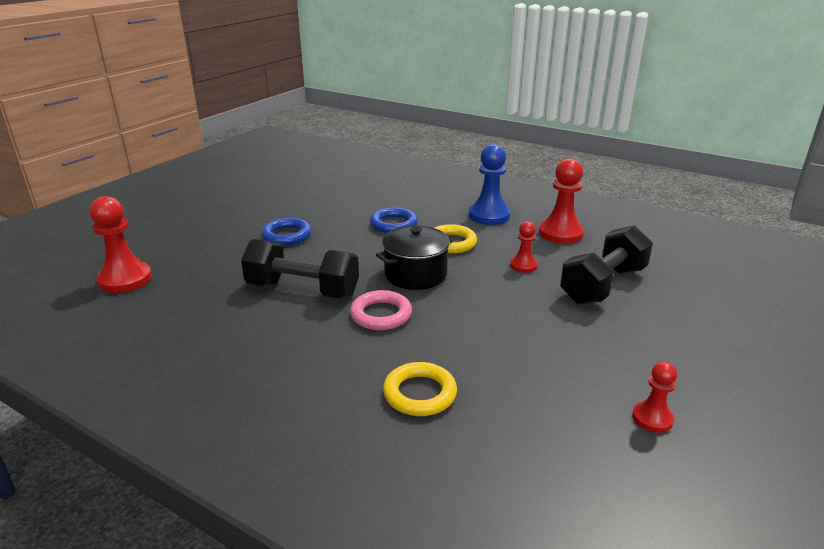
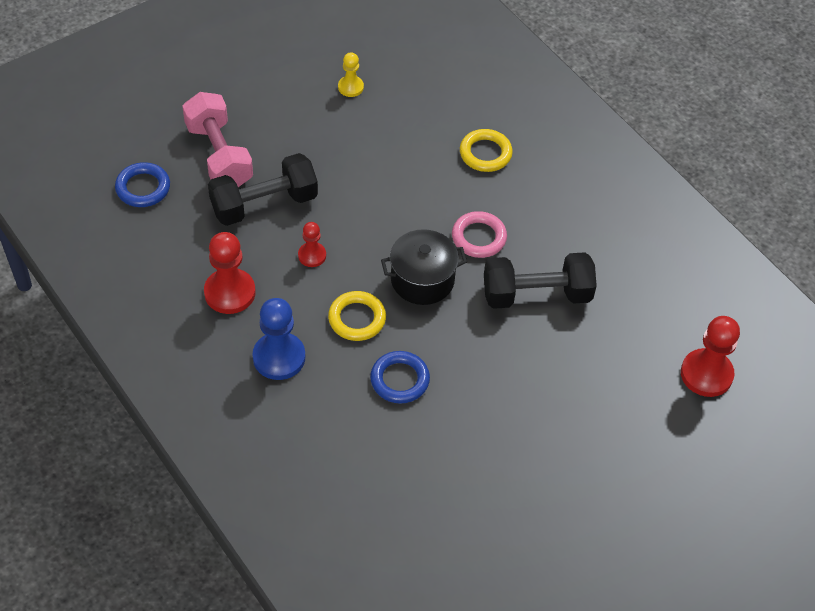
camera: 160 degrees left, 25 degrees up
black dumbbell [241,239,359,299] -> black dumbbell turned 45 degrees counterclockwise [484,252,597,309]
blue ring [261,218,312,246] -> blue ring moved to [115,162,170,207]
red pawn [632,361,677,433] -> yellow pawn [338,52,364,97]
none -> pink dumbbell [182,92,253,187]

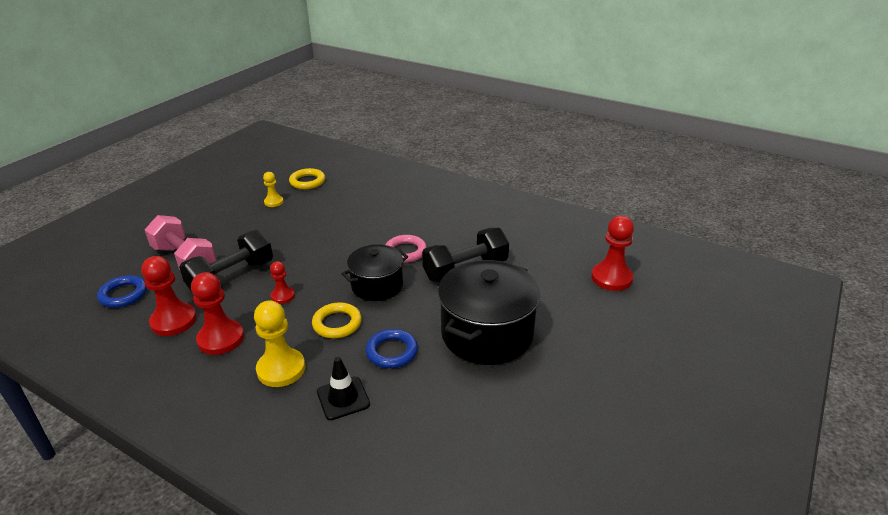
camera: 20 degrees left, 20 degrees down
blue pawn [253,298,305,380] -> yellow pawn [254,300,305,387]
yellow ring [460,129,513,172] -> yellow ring moved to [289,168,325,189]
none -> red pawn [141,256,196,336]
none -> black traffic cone [317,357,370,420]
none -> black pot [438,260,540,365]

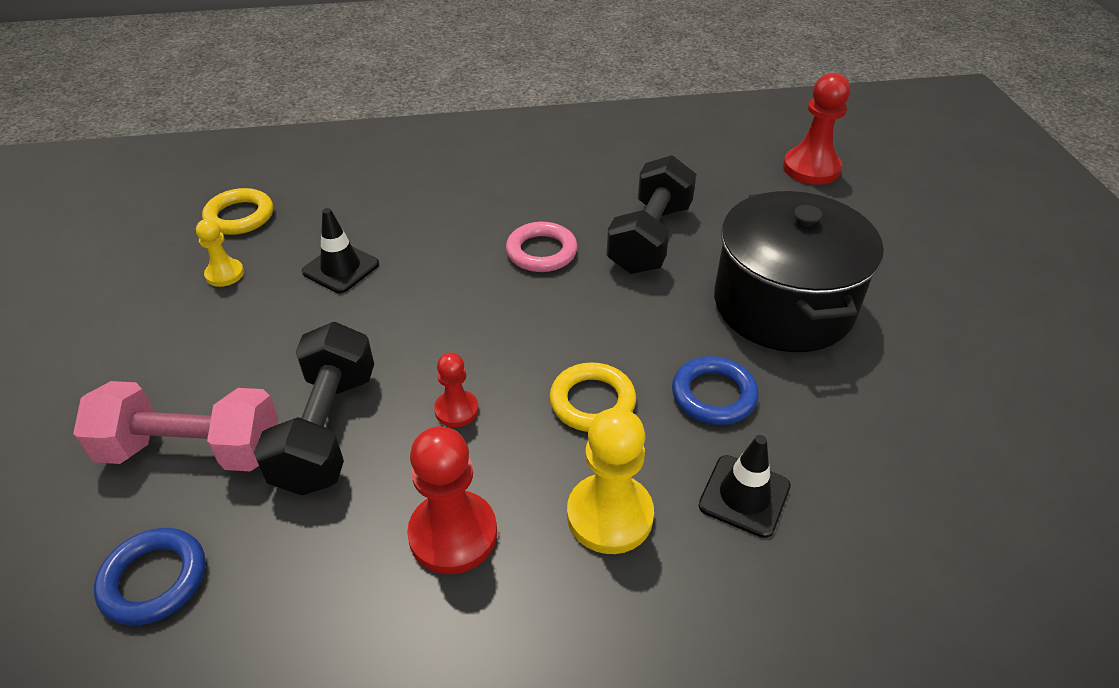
camera: 40 degrees left, 10 degrees up
red pawn [141,256,196,336] -> none
black pot [341,244,408,301] -> none
none -> black traffic cone [302,208,379,293]

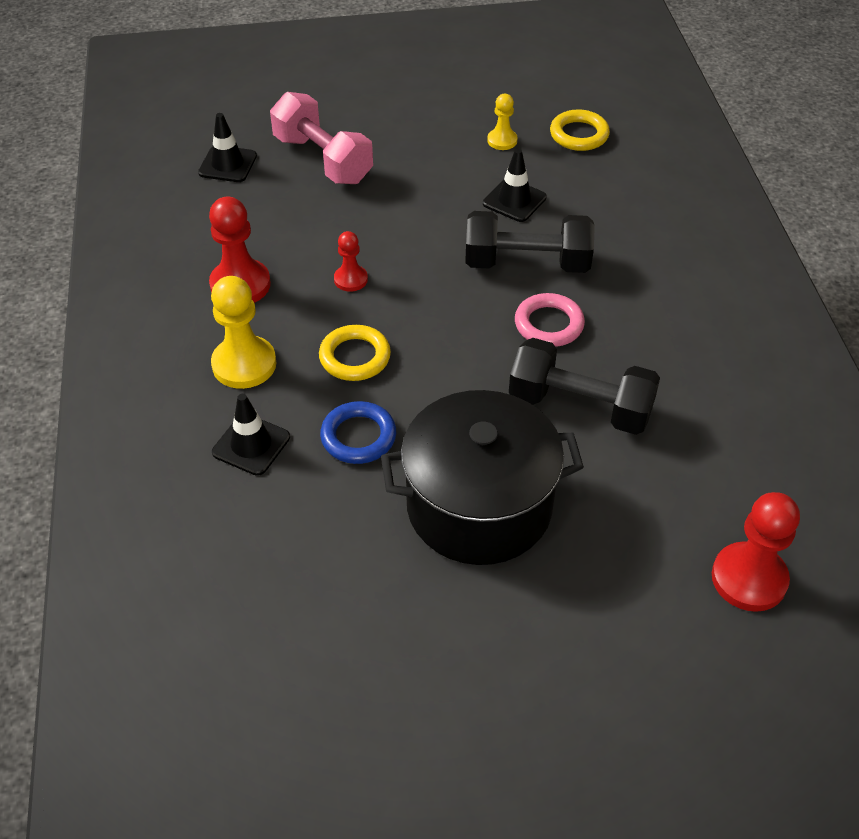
camera: 90 degrees right, 5 degrees up
pink dumbbell [73,381,278,471] -> pink dumbbell turned 45 degrees counterclockwise [270,92,373,184]
blue ring [94,528,205,626] -> black traffic cone [198,113,257,182]
black dumbbell [254,322,374,495] -> black dumbbell moved to [465,211,595,273]

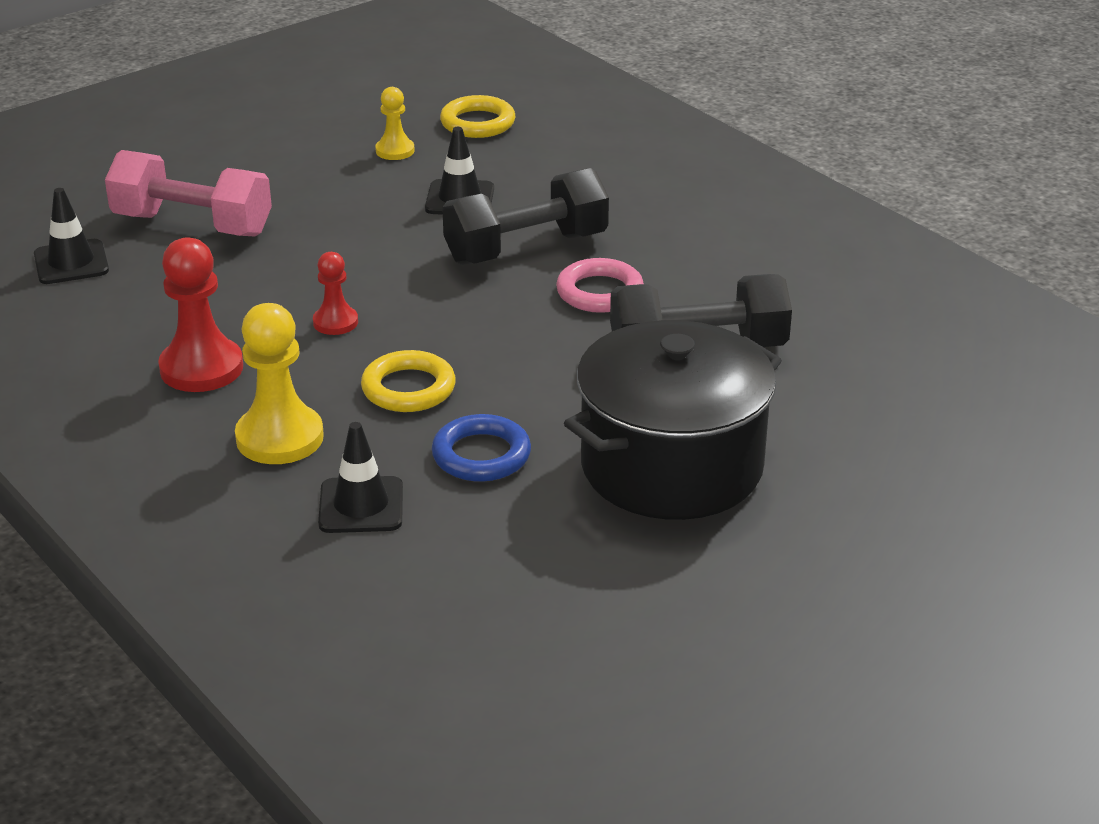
camera: 30 degrees left, 15 degrees down
red pawn [712,492,800,612] -> none

